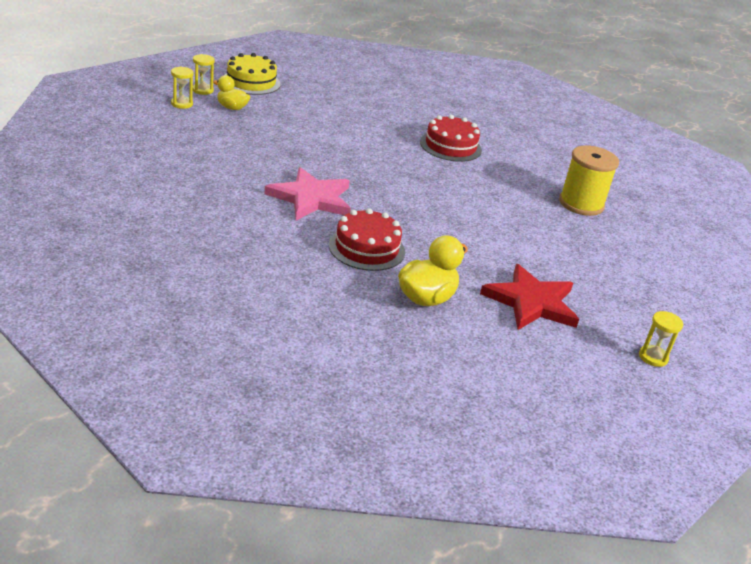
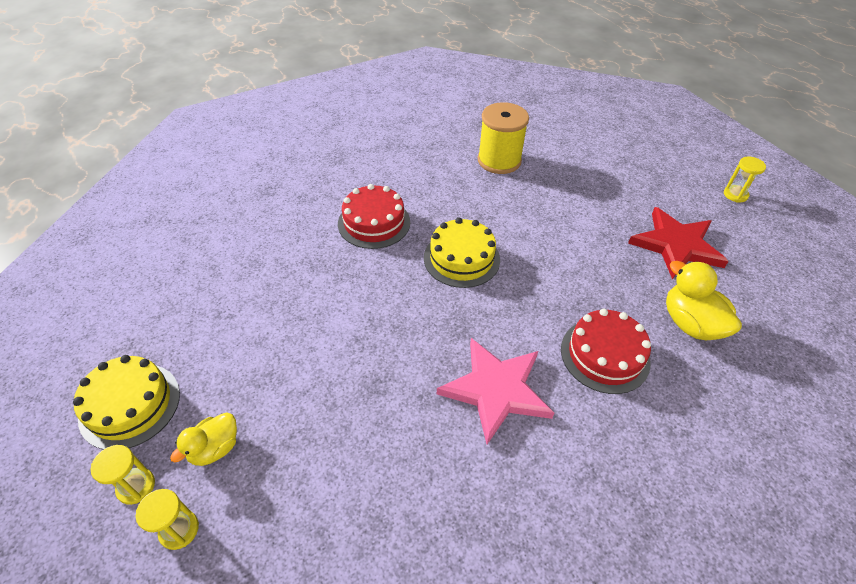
camera: 70 degrees left, 15 degrees up
none -> yellow cake [424,218,500,288]

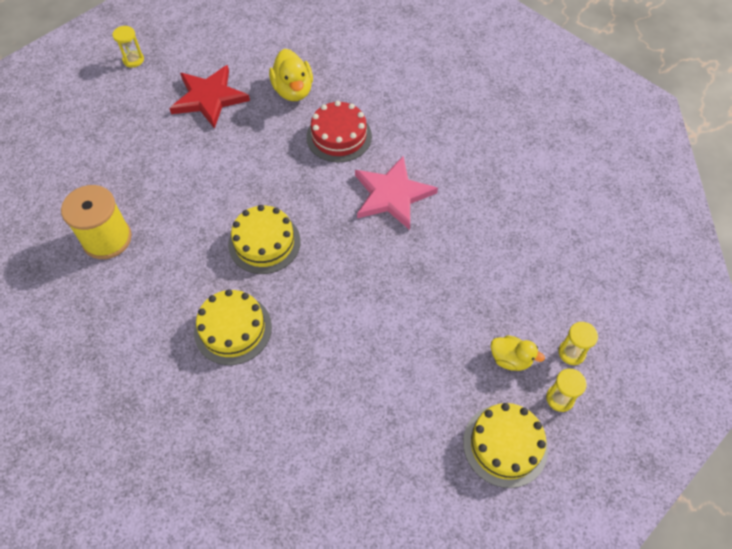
camera: 105 degrees left, 10 degrees up
red cake [338,184,410,249] -> yellow cake [194,289,272,365]
yellow duck [666,261,742,340] -> yellow duck turned 60 degrees counterclockwise [269,49,313,101]

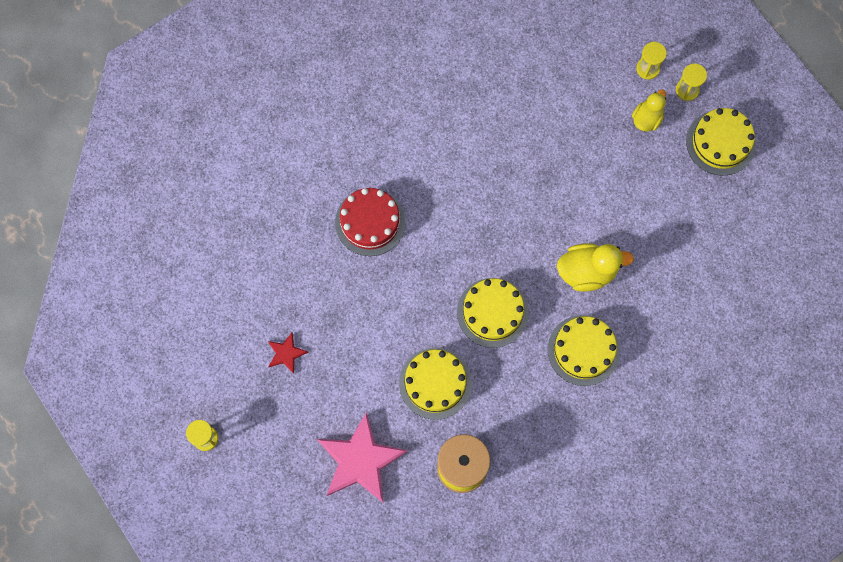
camera: 80 degrees left, 15 degrees up
red star [169,65,250,129] -> red star [268,332,309,374], size x0.47
yellow duck [269,49,313,101] -> yellow duck moved to [557,243,634,292]
pink star [355,156,438,230] -> pink star moved to [317,412,408,502]
none -> yellow cake [399,348,472,420]

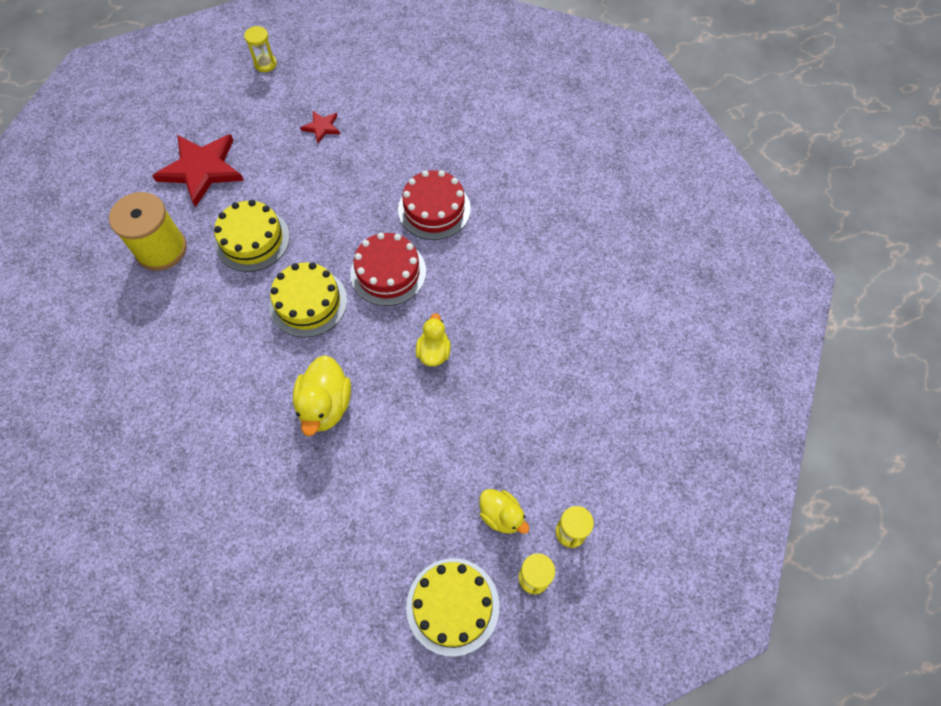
camera: 100 degrees right, 10 degrees down
pink star [317,412,408,502] -> red star [152,134,244,207]
yellow cake [548,315,620,386] -> none
none -> red cake [350,232,426,306]
none -> yellow duck [416,313,451,367]

